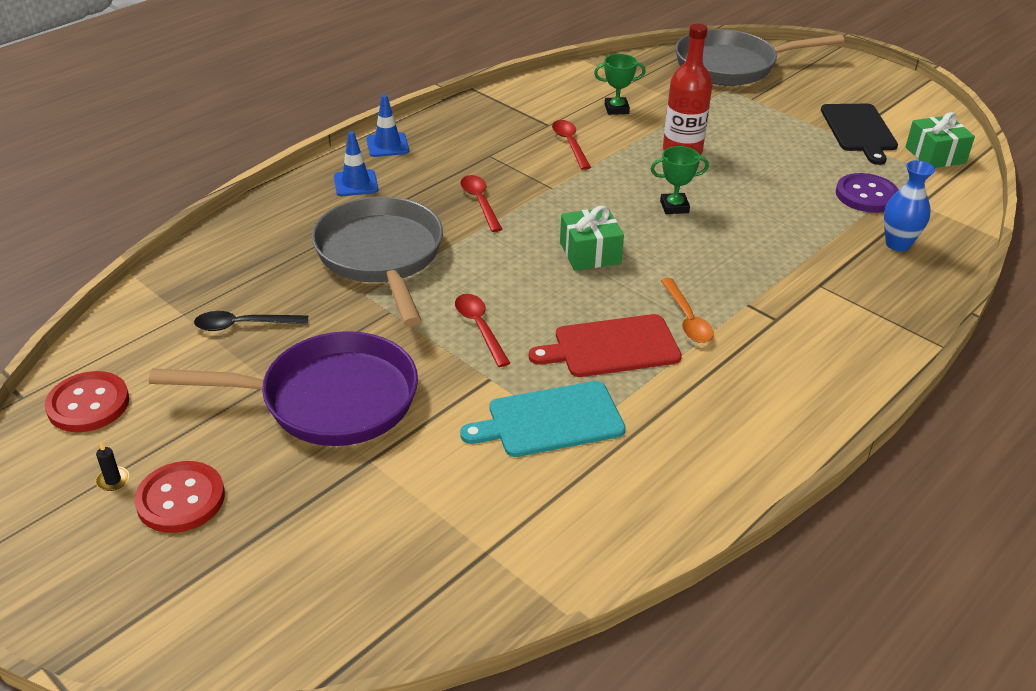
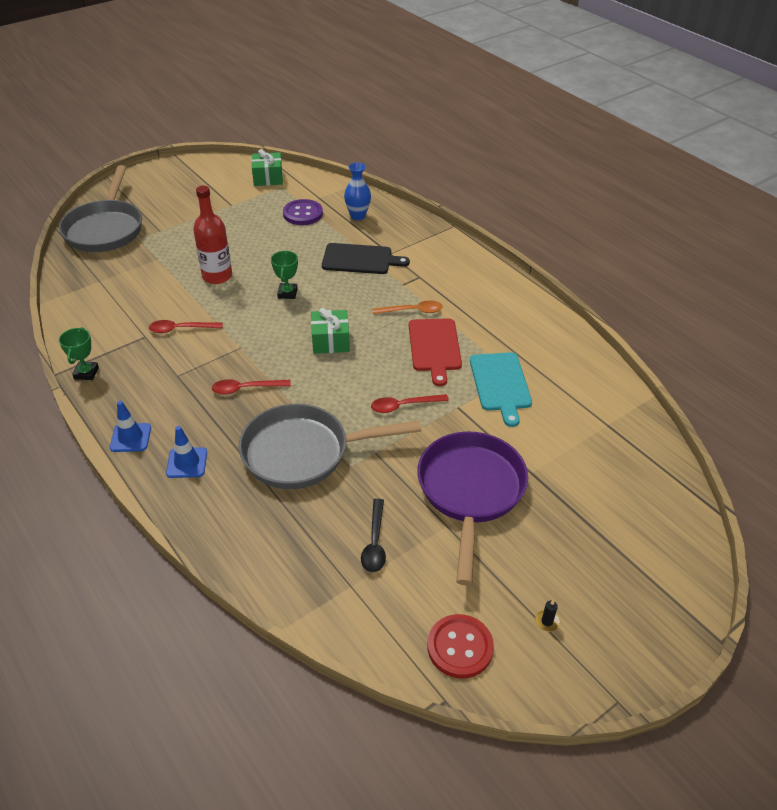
camera: 80 degrees left, 5 degrees up
red button [134,461,225,533] -> none
green trophy [594,54,646,115] -> green trophy moved to [59,327,99,380]
black cutting board [821,104,898,165] -> black cutting board moved to [322,243,410,274]

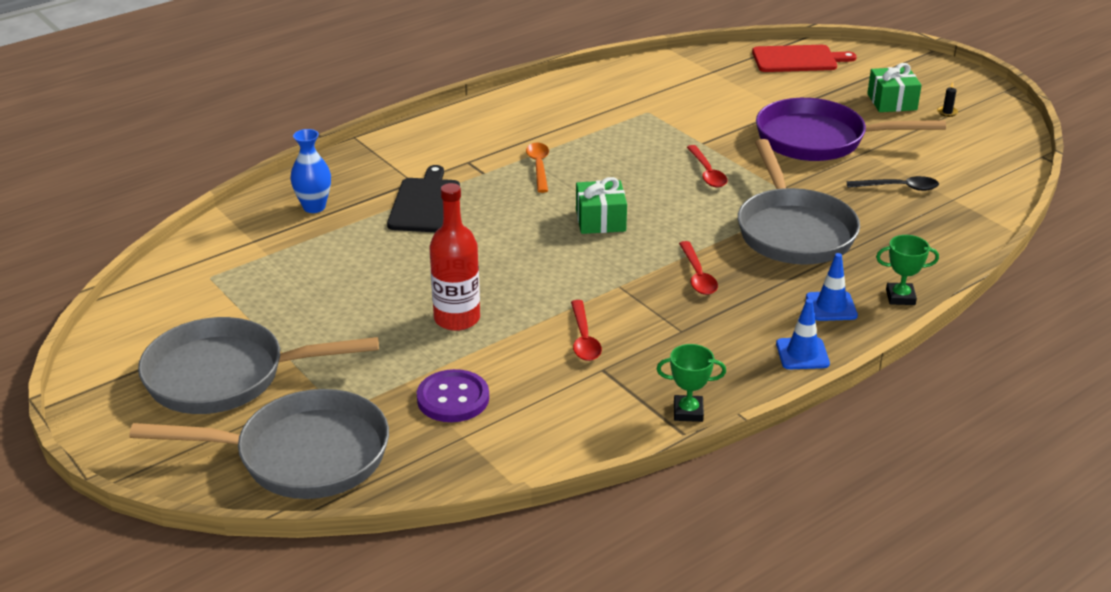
camera: 90 degrees left, 10 degrees down
green gift [251,149,283,186] -> green gift moved to [867,63,922,112]
green trophy [271,251,298,299] -> green trophy moved to [876,235,939,305]
purple button [283,199,323,225] -> purple button moved to [417,369,489,422]
red cutting board [409,318,462,386] -> red cutting board moved to [752,45,857,72]
red button [427,614,494,678] -> none
turquoise cutting board [470,352,532,427] -> none
none -> grey pan [138,317,379,414]

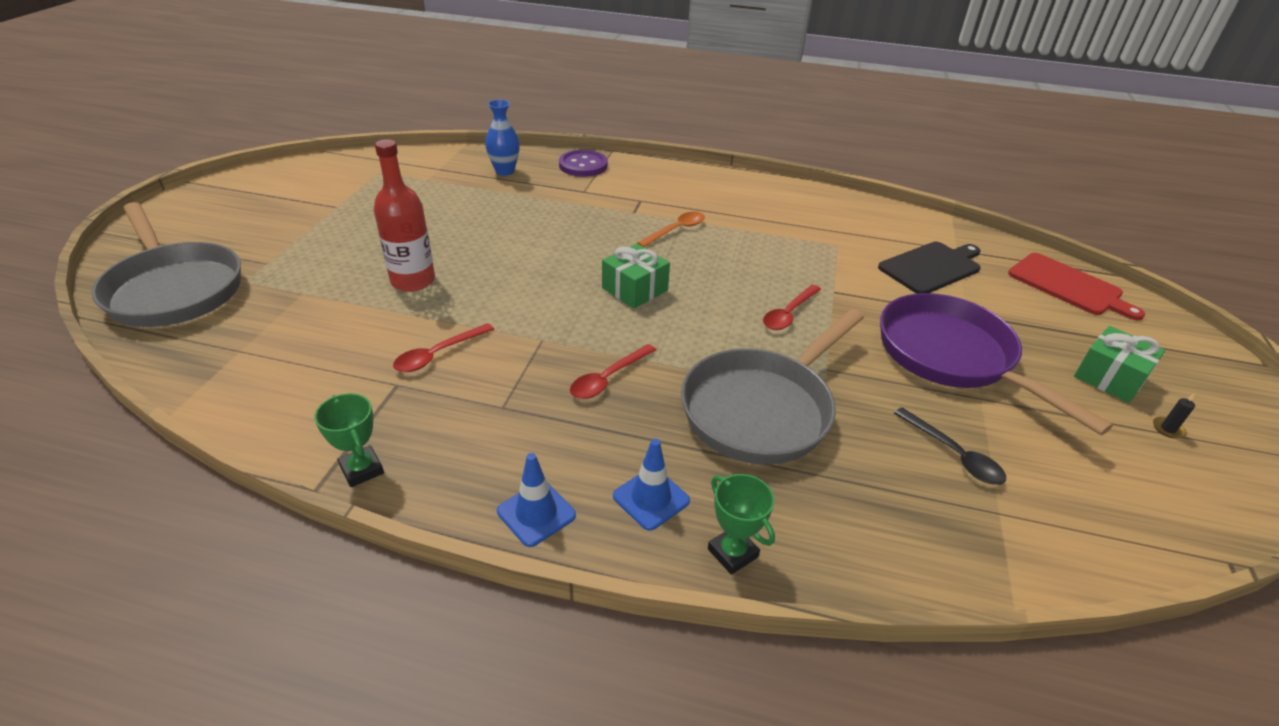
camera: 50 degrees right, 5 degrees up
grey pan [138,317,379,414] -> none
black cutting board [387,165,460,232] -> black cutting board moved to [878,242,981,294]
purple button [417,369,489,422] -> purple button moved to [559,150,608,177]

